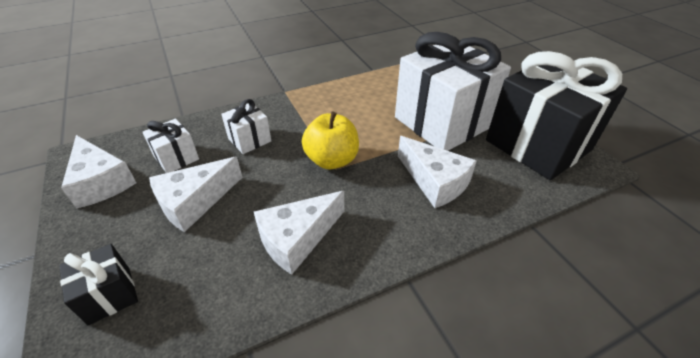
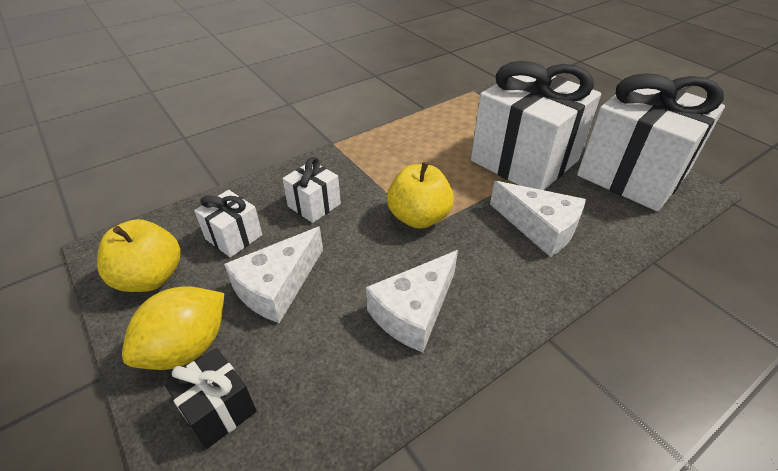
camera: 10 degrees left, 0 degrees up
white cheese [61,135,136,209] -> yellow apple [97,219,181,292]
black gift [486,51,627,180] -> white gift [577,73,725,211]
none -> yellow lemon [122,286,224,370]

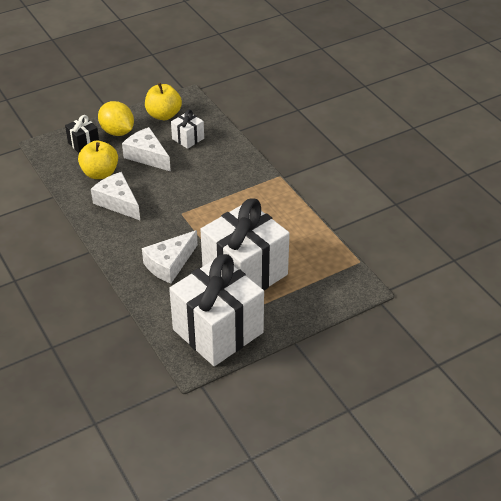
camera: 95 degrees right, 0 degrees up
white gift [282,157,341,223] -> none
yellow apple [387,162,454,229] -> yellow apple moved to [78,141,118,179]

